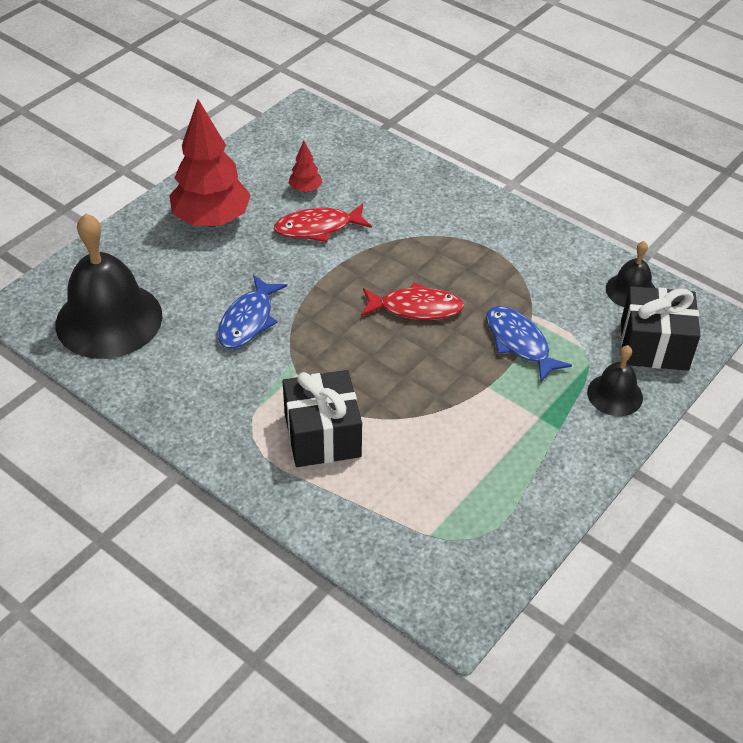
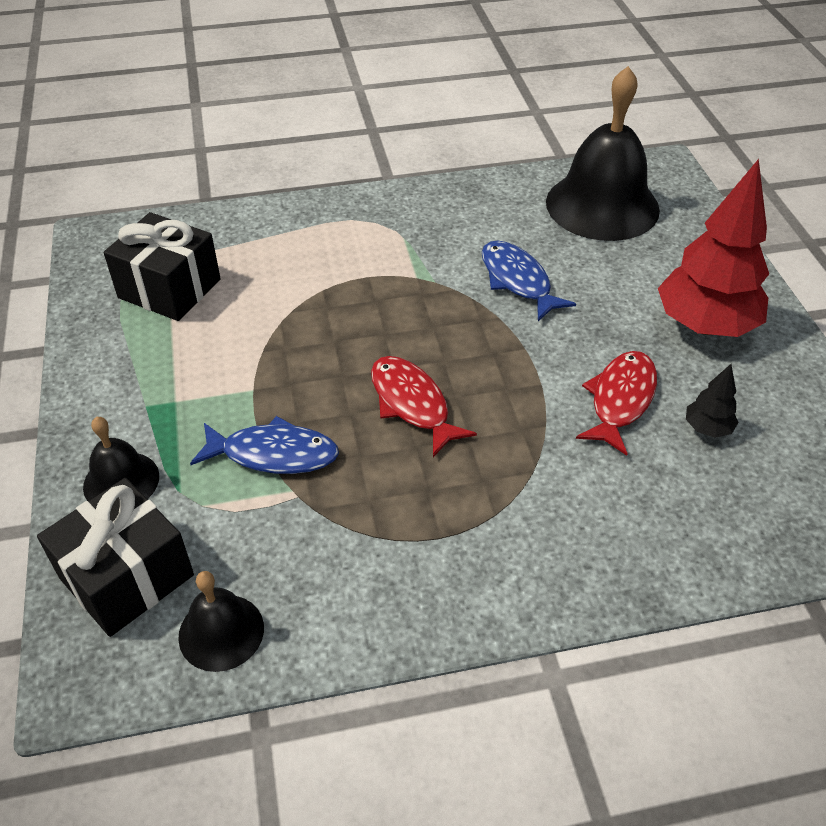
camera: 130 degrees right, 0 degrees up
black gift [283,370,362,467] -> black gift moved to [104,212,221,321]
red tree [288,141,322,192] -> black tree [686,364,739,438]
red fish [361,282,464,320] -> red fish turned 105 degrees clockwise [371,356,477,457]

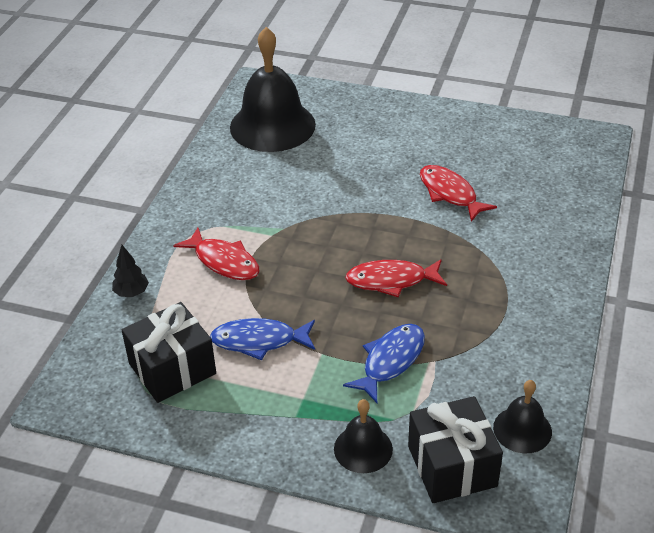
camera: 60 degrees left, 5 degrees down
blue fish [482,240,576,321] -> blue fish moved to [210,318,315,360]
red tree [658,159,769,337] -> none
black tree [686,364,739,438] -> black tree moved to [112,245,149,297]
none -> red fish [173,228,260,280]

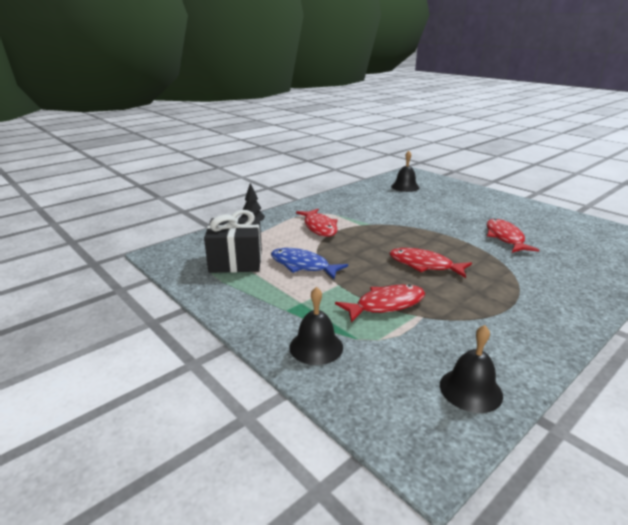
camera: 30 degrees right, 15 degrees down
black bell [230,27,316,152] -> black bell [391,151,420,192], size x0.50
blue fish [343,324,425,403] -> red fish [335,285,425,323]
black gift [408,396,503,503] -> none

